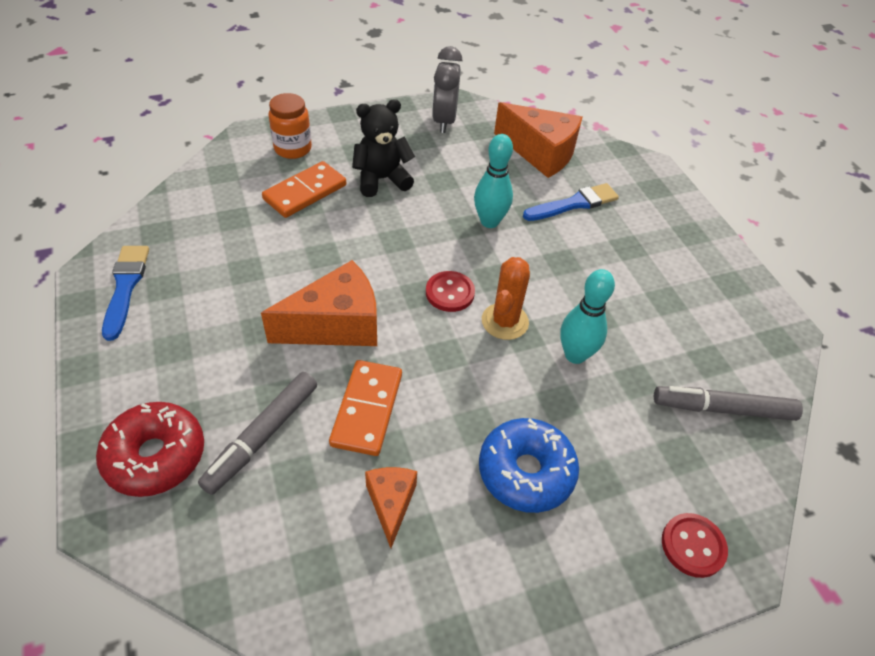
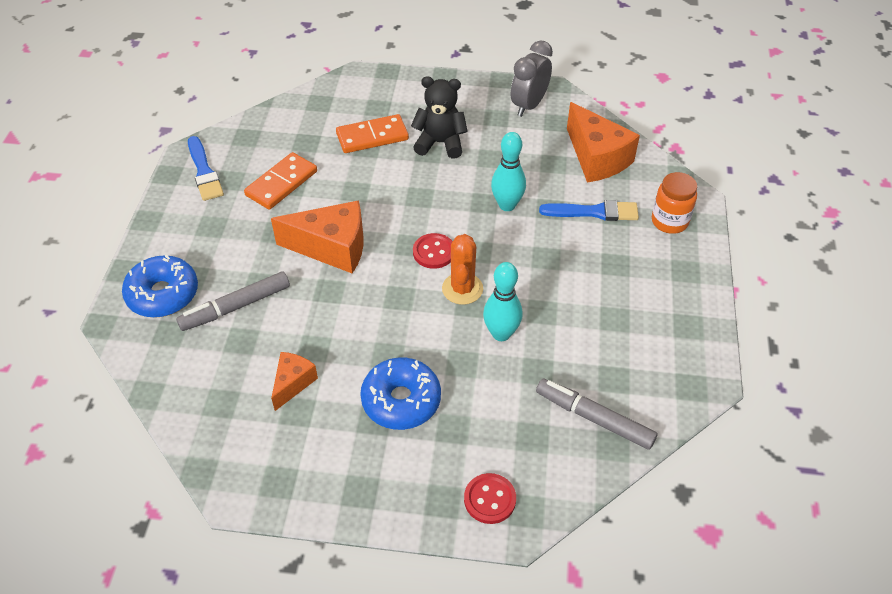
camera: 30 degrees right, 0 degrees up
red donut [96,402,204,497] -> blue donut [122,254,198,318]
blue brush [102,246,149,341] -> blue brush turned 135 degrees clockwise [188,136,224,201]
orange jar [269,93,312,159] -> orange jar moved to [652,172,697,234]
orange domino [329,360,402,456] -> orange domino moved to [244,152,317,210]
orange cactus [482,257,530,340] -> orange cactus turned 45 degrees counterclockwise [442,234,483,305]

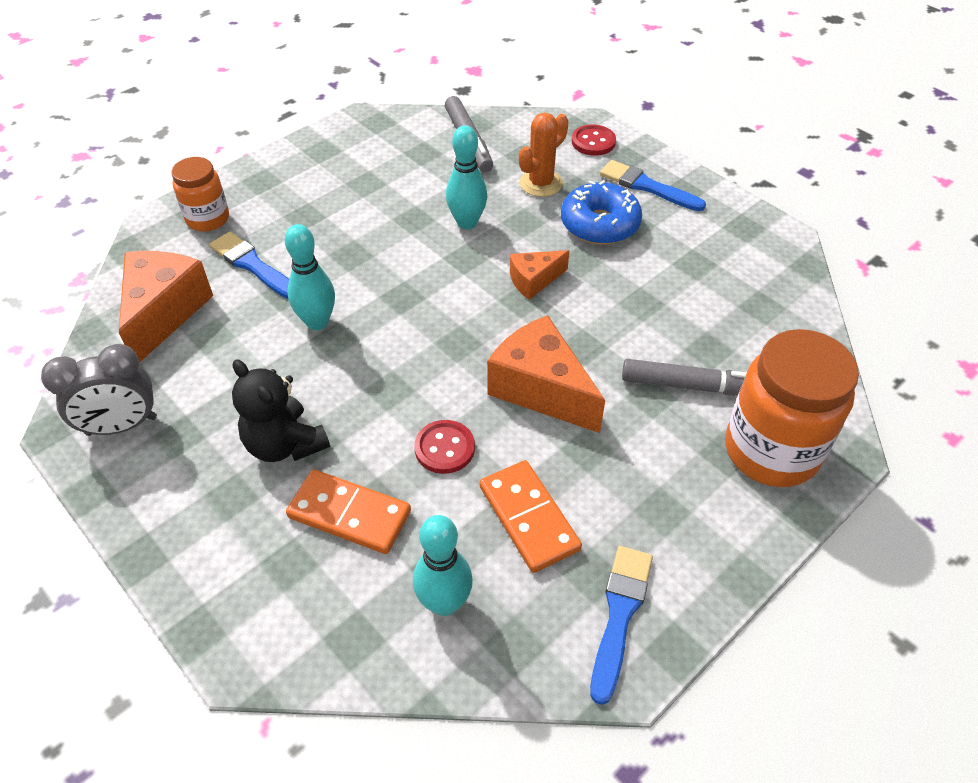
camera: 140 degrees left, 0 degrees up
blue donut [122,254,198,318] -> orange jar [725,329,859,487]
orange domino [244,152,317,210] -> orange domino turned 75 degrees clockwise [480,460,582,573]
orange cheese [271,352,318,411] -> orange cheese moved to [510,250,569,300]
red button [413,233,453,269] -> red button moved to [414,420,475,474]
orange cactus [442,234,483,305] -> orange cactus moved to [519,112,569,197]
none -> turquoise bowling pin [413,515,473,616]
none -> blue brush [600,160,706,211]

